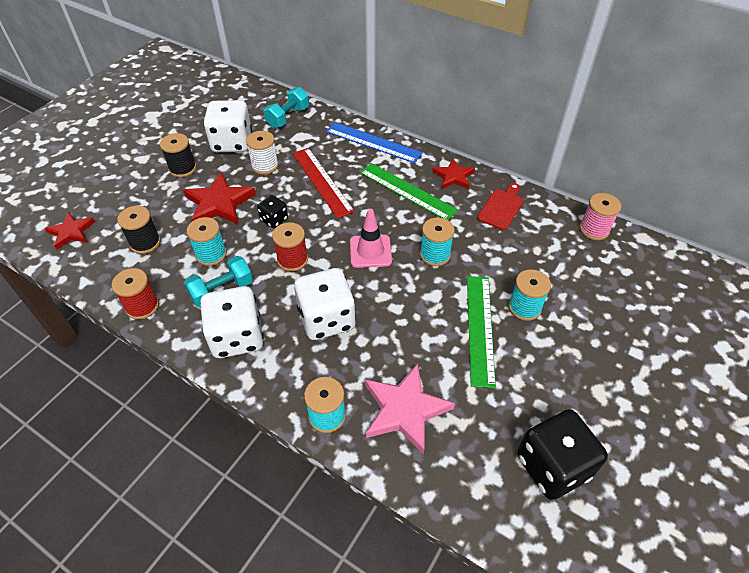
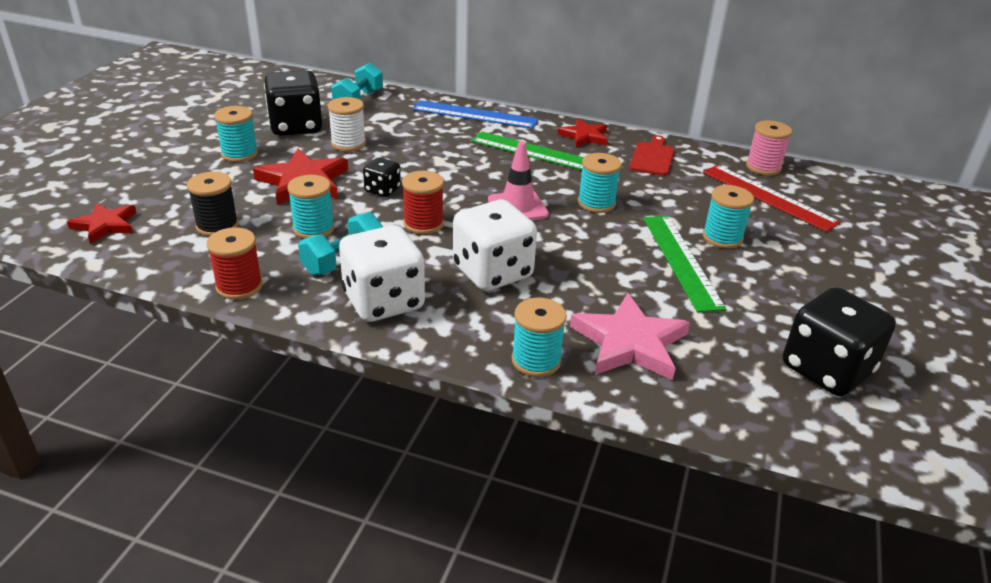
camera: 15 degrees left, 15 degrees down
black spool [160,133,196,177] -> turquoise spool [214,106,258,162]
white dice [204,100,252,152] -> black dice [264,70,322,136]
red ruler [292,148,355,218] -> red ruler moved to [703,165,841,232]

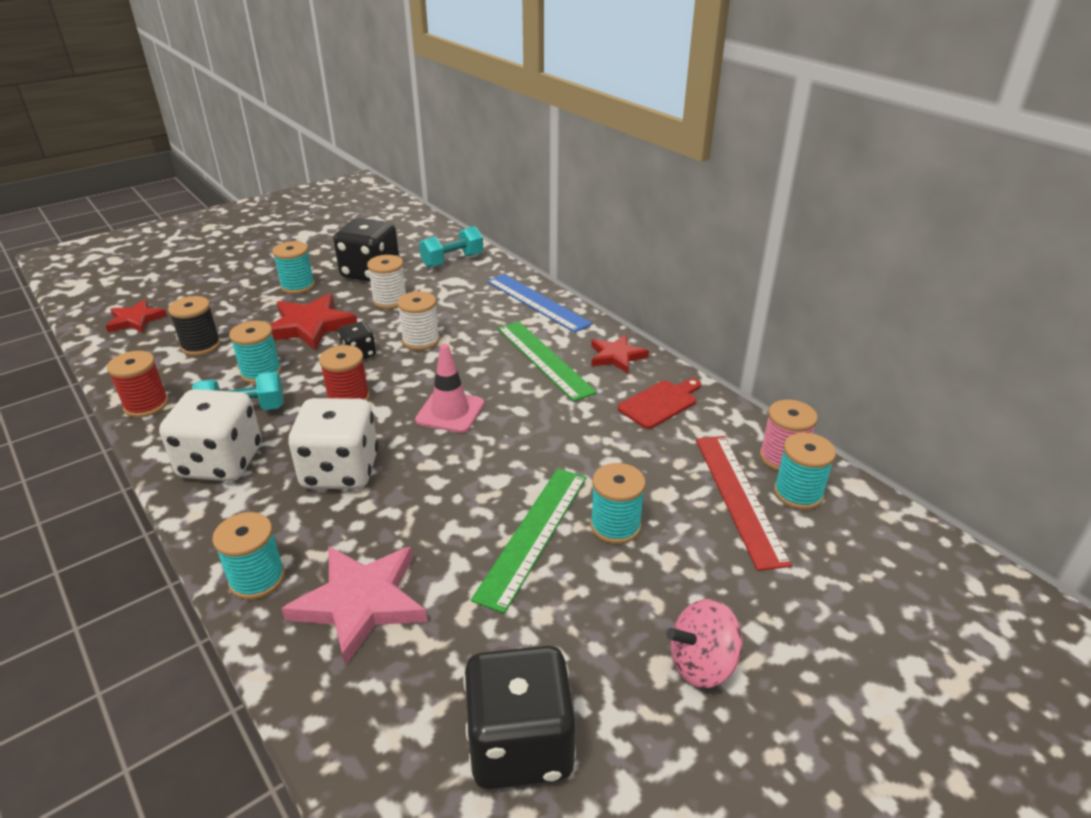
camera: 35 degrees right, 0 degrees up
turquoise spool [578,153,622,213] -> turquoise spool moved to [774,432,836,510]
none -> white spool [397,291,440,351]
none -> pink spinning top [666,599,743,688]

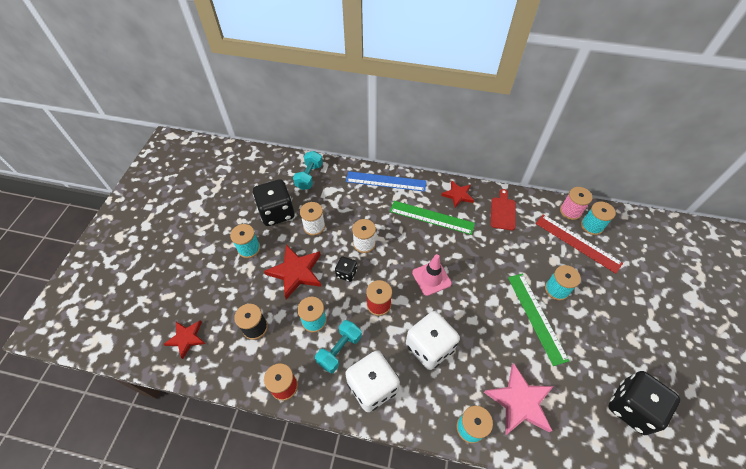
camera: 40 degrees left, 20 degrees up
pink spinning top [666,599,743,688] -> none

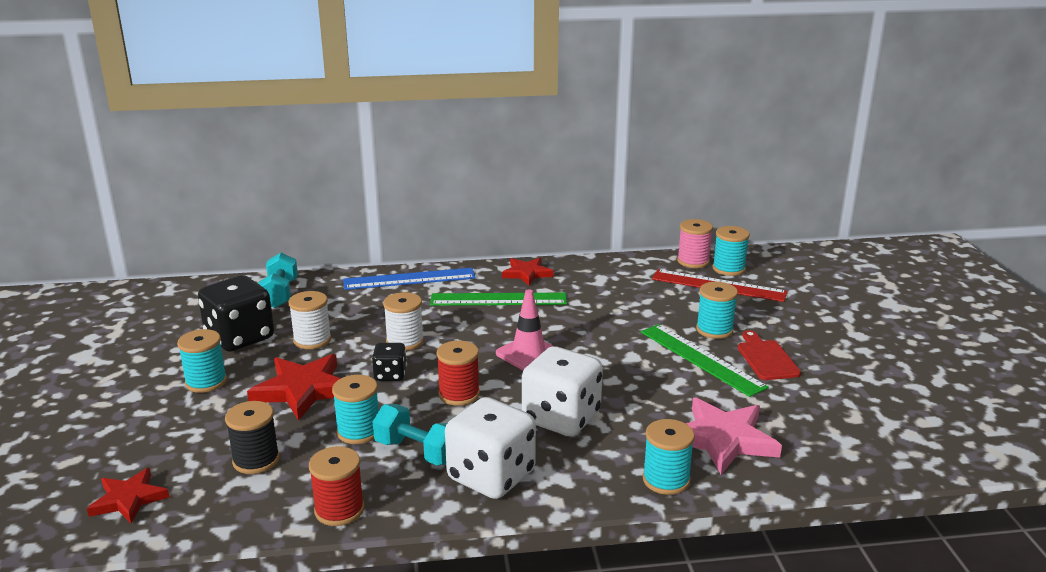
camera: 20 degrees left, 30 degrees down
turquoise dumbbell [315,320,362,373] -> turquoise dumbbell turned 75 degrees counterclockwise [372,404,447,465]
red cutting board [491,189,516,230] -> red cutting board moved to [738,330,801,380]
black dice [608,371,680,435] -> none

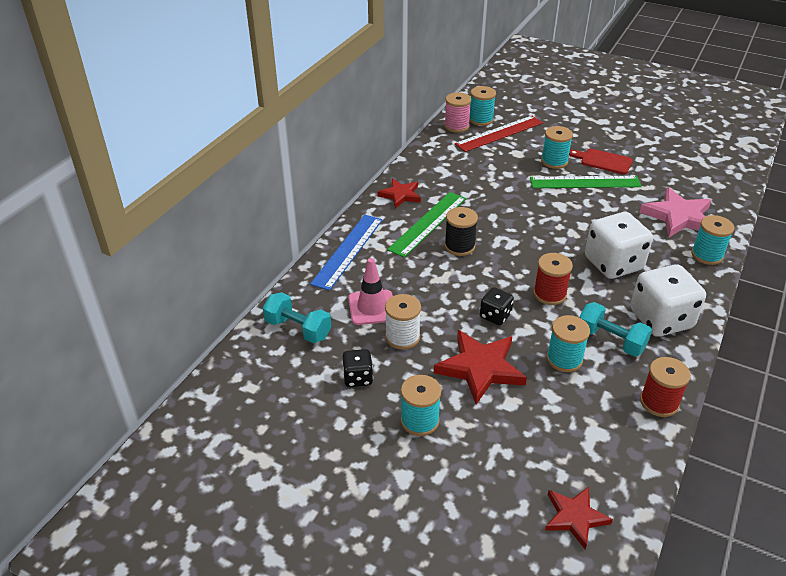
camera: 55 degrees left, 15 degrees up
black dice [198,275,274,352] -> black dice [342,349,373,387], size x0.51
black spool [225,401,280,474] -> black spool moved to [444,207,478,256]
turquoise dumbbell [372,404,447,465] -> turquoise dumbbell turned 60 degrees clockwise [579,302,652,357]
white spool [383,292,424,351] -> none
pink traffic cone [496,289,552,371] -> pink traffic cone moved to [348,258,393,325]

